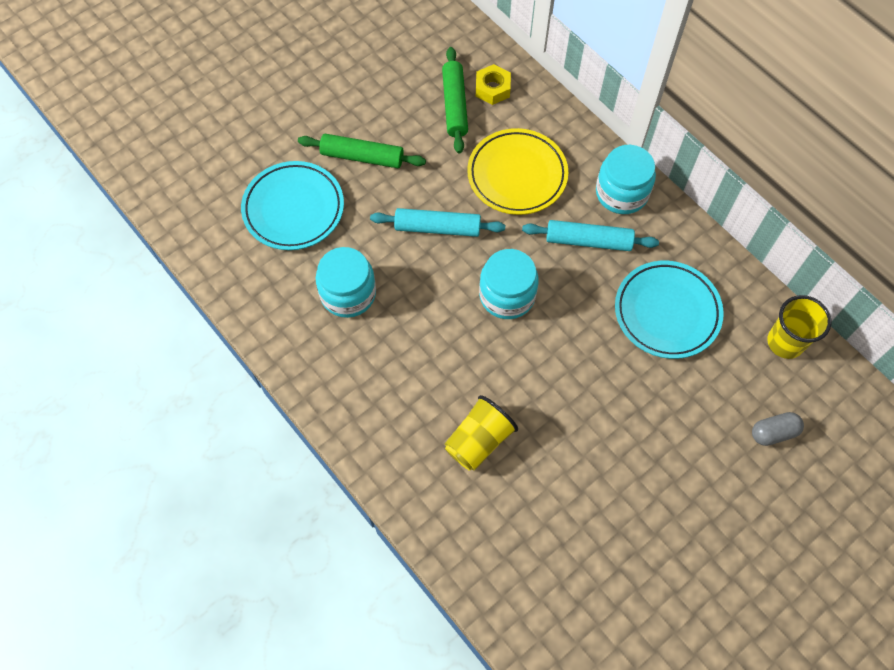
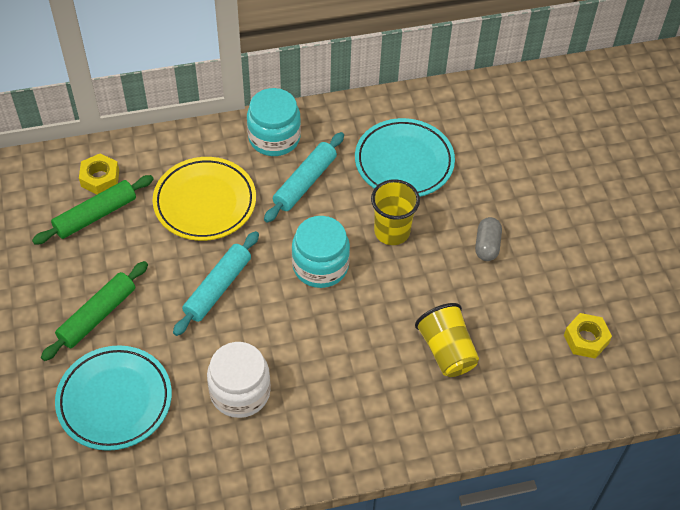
camera: 65 degrees left, 10 degrees down
turquoise jar [316,247,376,318] -> white jar [207,342,271,418]
green rolling pin [442,47,468,154] -> green rolling pin turned 60 degrees counterclockwise [32,175,154,245]
grey capsule [752,412,804,446] -> grey capsule moved to [475,217,502,261]
yellow cup [767,295,831,359] -> yellow cup moved to [371,179,420,245]
none -> yellow nut [564,313,612,359]

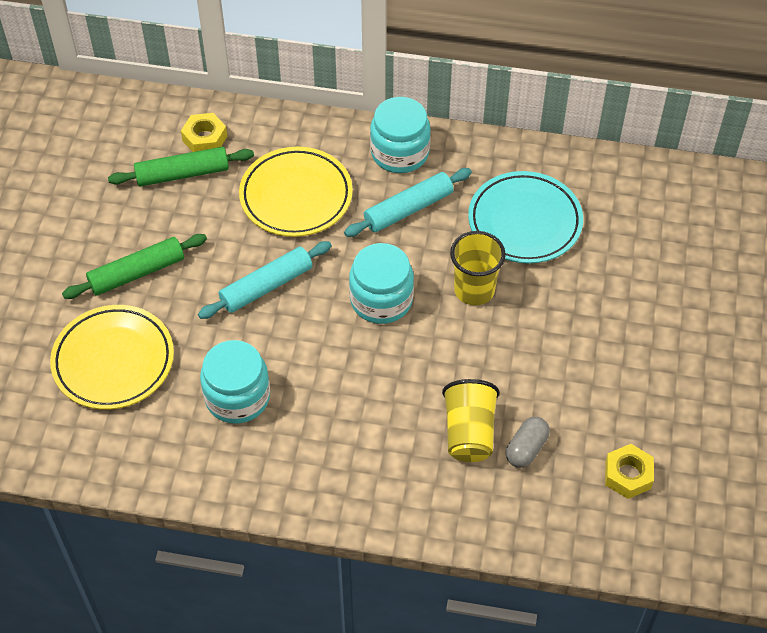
camera: 25 degrees right, 0 degrees up
turquoise plate [55,345,172,451] -> yellow plate [50,305,174,410]
white jar [207,342,271,418] -> turquoise jar [200,340,270,424]
grey capsule [475,217,502,261] -> grey capsule moved to [506,417,550,468]

